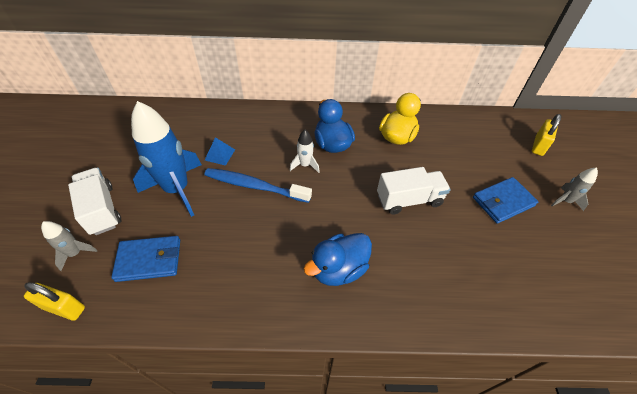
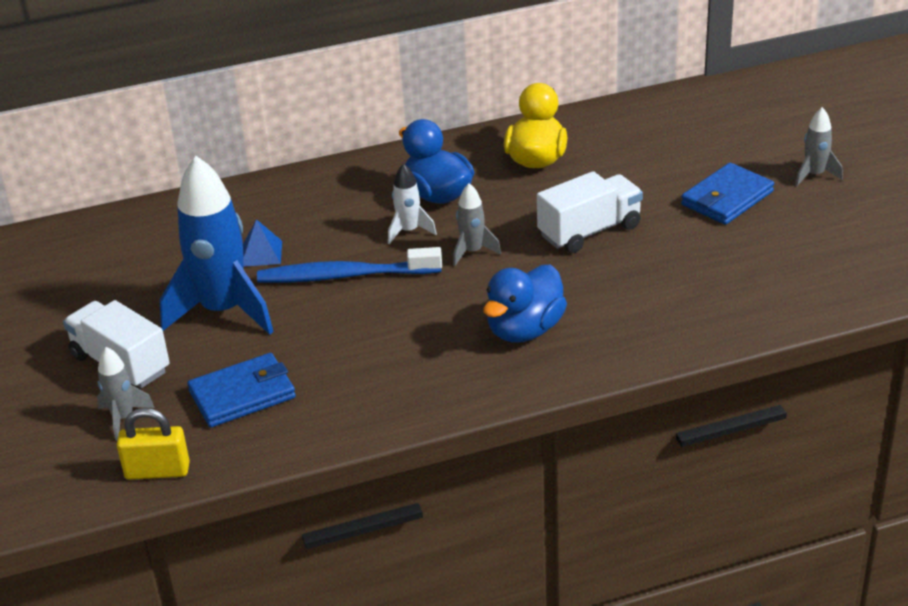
camera: 15 degrees left, 15 degrees down
yellow padlock [532,114,561,156] -> none
none -> grey rocket [453,183,501,266]

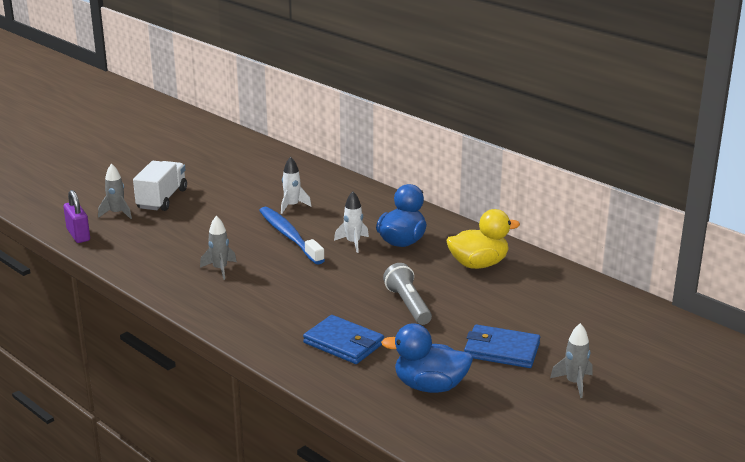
camera: 60 degrees right, 10 degrees down
yellow padlock [117,408,190,480] -> purple padlock [63,190,90,243]
blue rocket [160,156,274,335] -> none
blue wallet [187,353,296,427] -> blue wallet moved to [303,315,384,364]
blue pyramid [243,219,282,267] -> white rocket [281,157,311,214]
grey rocket [453,183,501,266] -> grey rocket moved to [200,216,237,280]
blue duck [483,265,567,343] -> blue duck moved to [381,323,473,393]
white truck [537,171,643,253] -> grey flashlight [383,263,432,325]

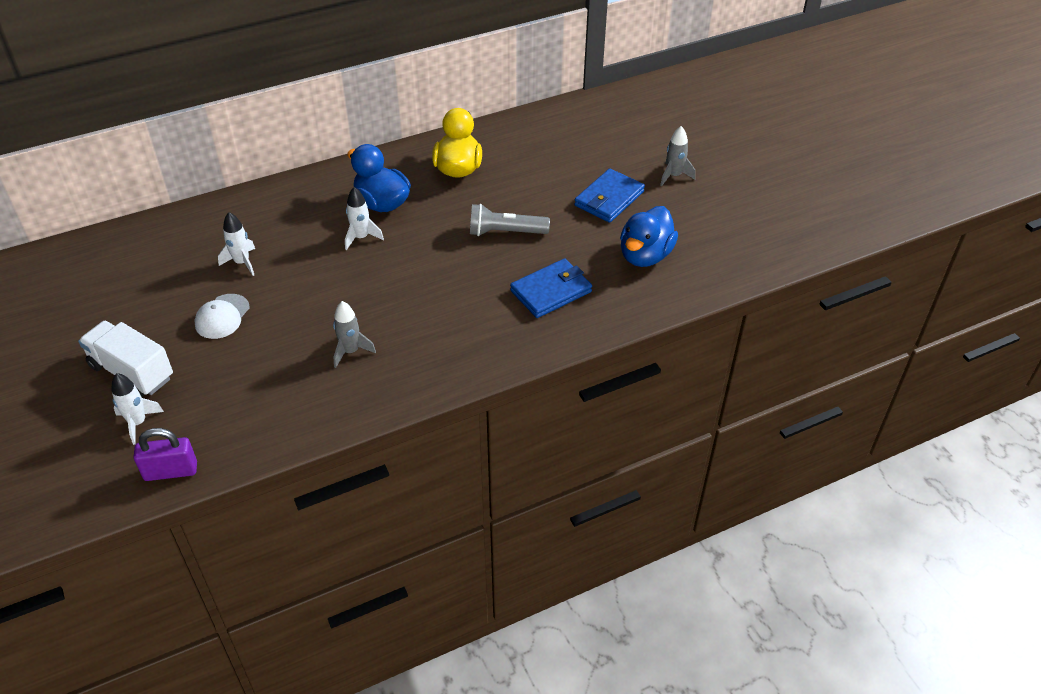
camera: 70 degrees left, 20 degrees up
grey rocket [98,163,132,219] -> white rocket [111,373,164,445]
blue toothbrush [259,207,325,265] -> none
none -> white cap [194,294,250,339]

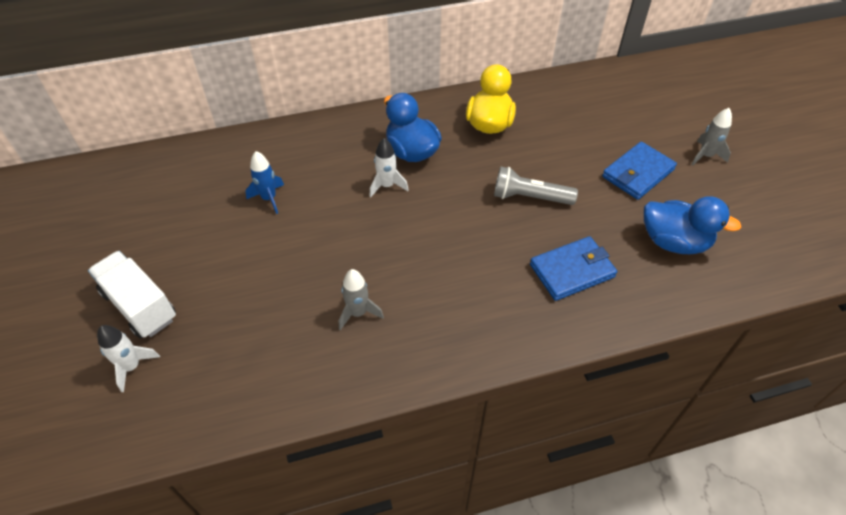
camera: 10 degrees right, 5 degrees up
purple padlock [133,428,197,481] -> none
white cap [194,294,250,339] -> none
white rocket [218,212,255,276] -> blue rocket [246,151,284,214]
blue duck [620,206,678,267] -> blue duck turned 105 degrees counterclockwise [644,196,741,254]

